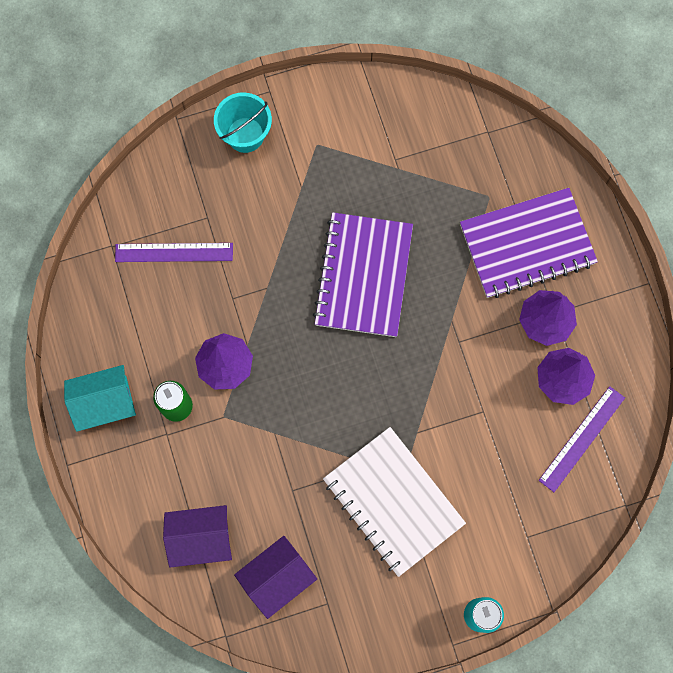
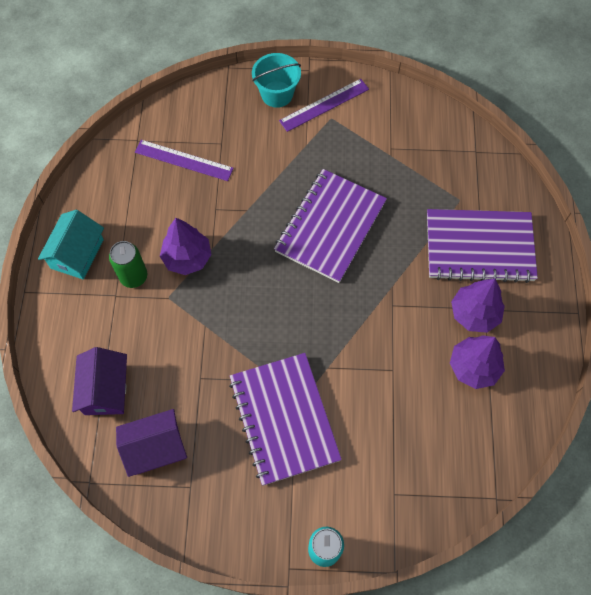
camera: 20 degrees right, 10 degrees down
turquoise house [64,365,136,432] -> turquoise house turned 75 degrees counterclockwise [38,210,104,279]
purple house [163,505,232,568] -> purple house turned 75 degrees clockwise [72,347,127,415]
white notebook [323,427,466,577] -> purple notebook [229,353,342,486]
purple ruler [539,386,625,492] -> purple ruler moved to [279,79,369,132]

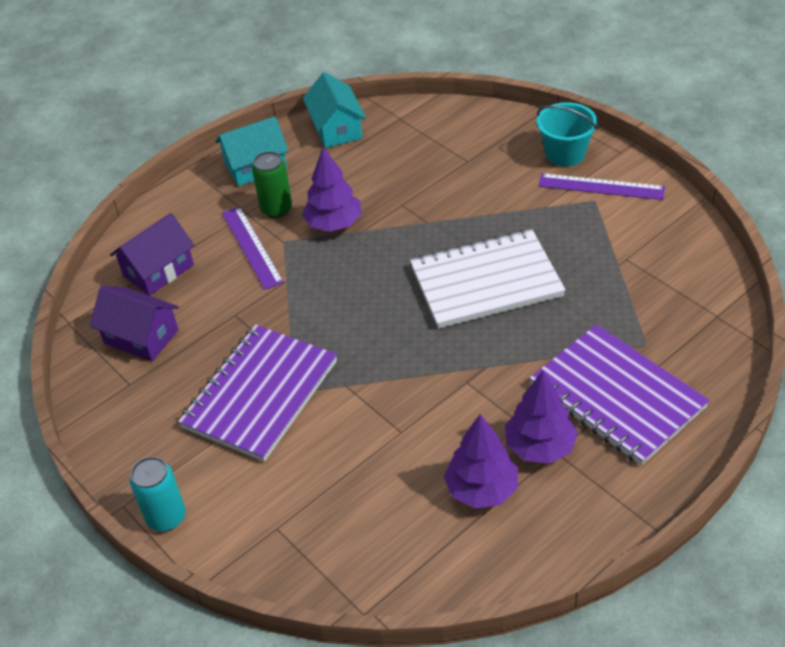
camera: 50 degrees right, 20 degrees down
purple ruler [135,140,234,181] -> purple ruler moved to [222,206,284,290]
purple notebook [274,169,387,283] -> white notebook [410,229,566,329]
none -> turquoise house [303,72,366,148]

